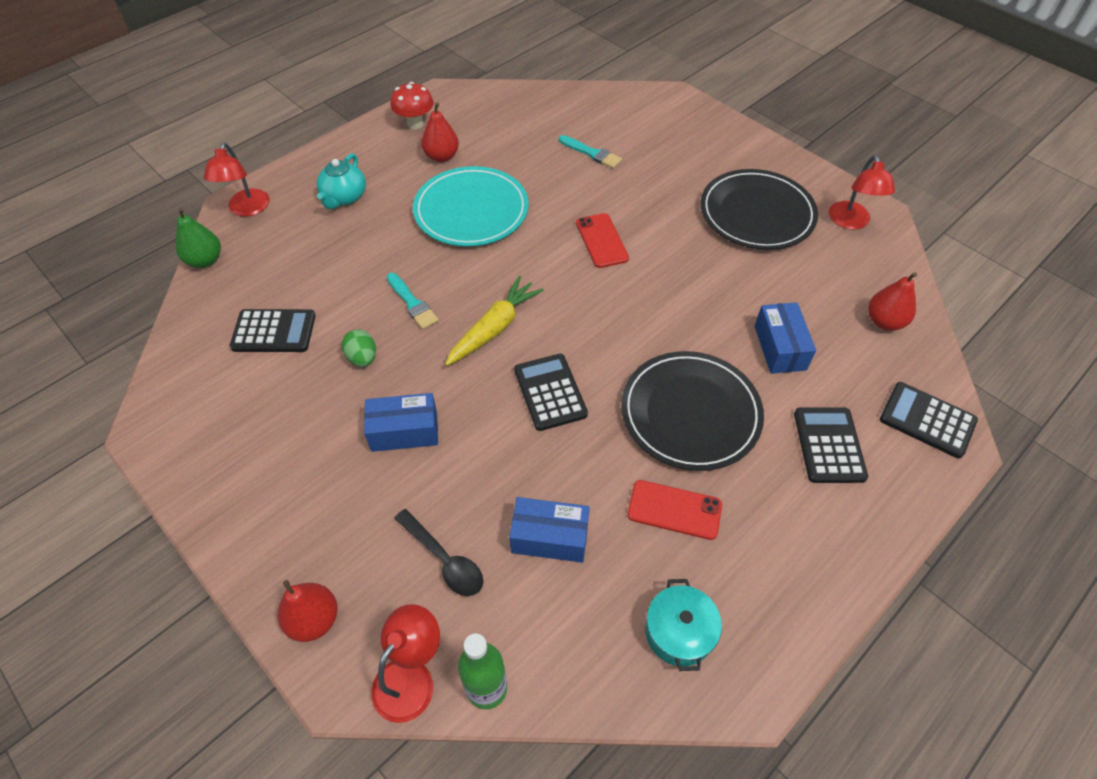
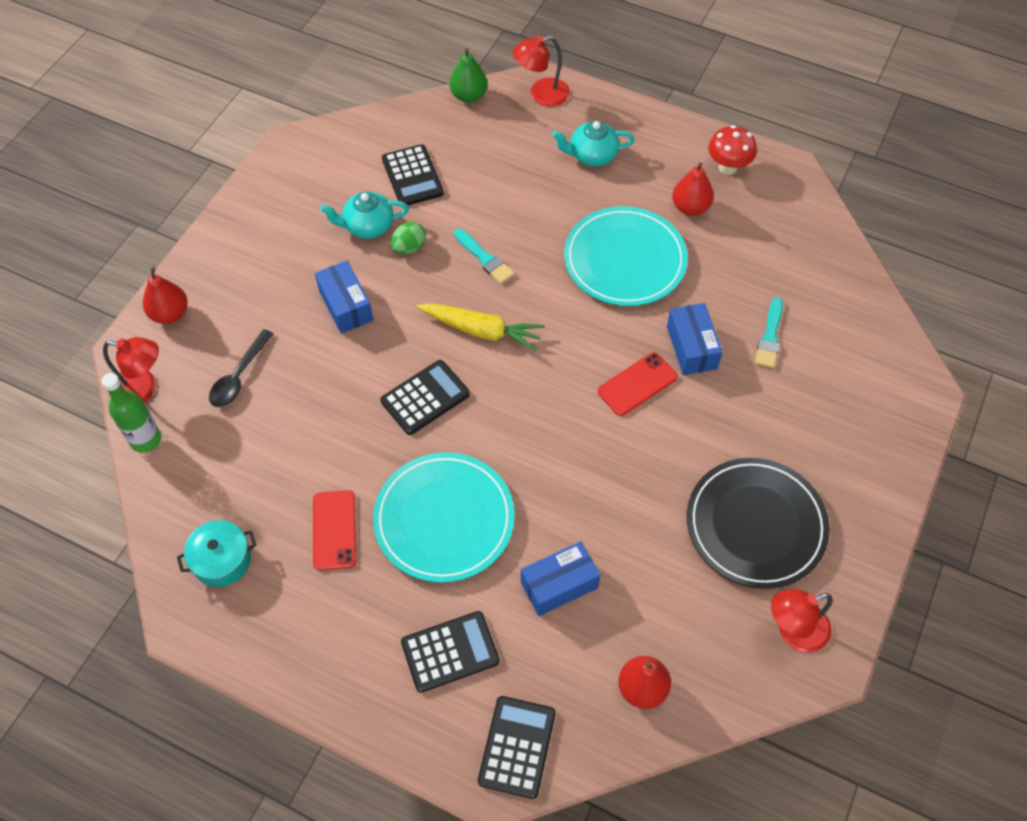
camera: 70 degrees right, 5 degrees up
turquoise brush [386,273,439,330] -> turquoise brush turned 75 degrees counterclockwise [454,229,515,284]
blue box [509,497,590,563] -> blue box moved to [667,303,723,375]
black plate [621,351,764,471] -> turquoise plate [373,452,515,583]
none -> turquoise teapot [320,191,409,239]

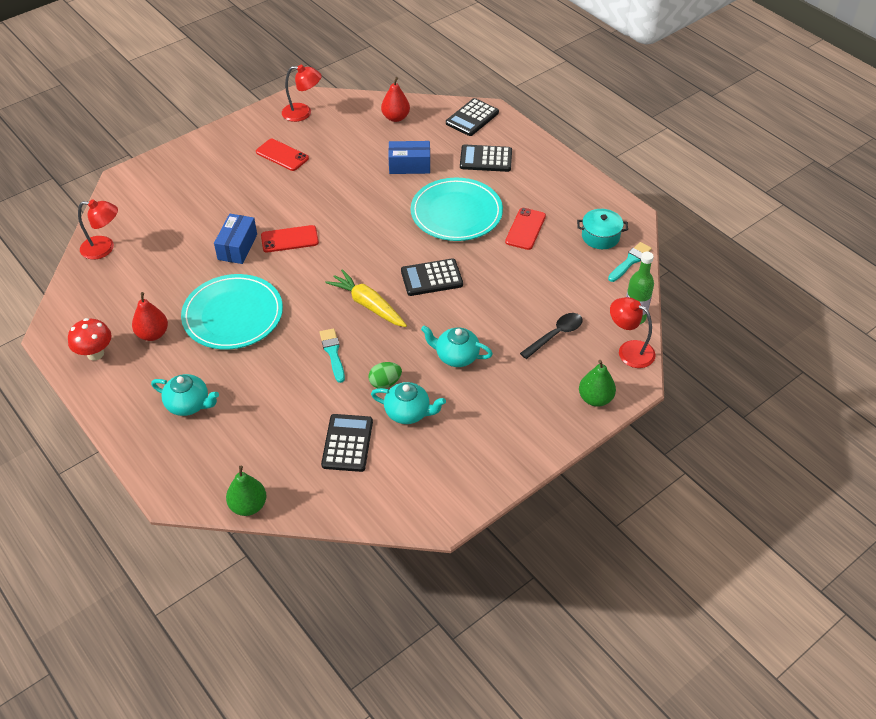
camera: 155 degrees left, 10 degrees down
red pear [143,267,188,324] -> green pear [579,360,616,407]
blue box [315,261,373,334] -> turquoise teapot [421,325,493,367]
red lamp [513,35,570,107] -> red lamp moved to [78,199,118,260]
black plate [687,458,830,589] -> red phone [256,139,309,171]
turquoise brush [755,297,783,368] -> turquoise brush moved to [608,242,652,282]

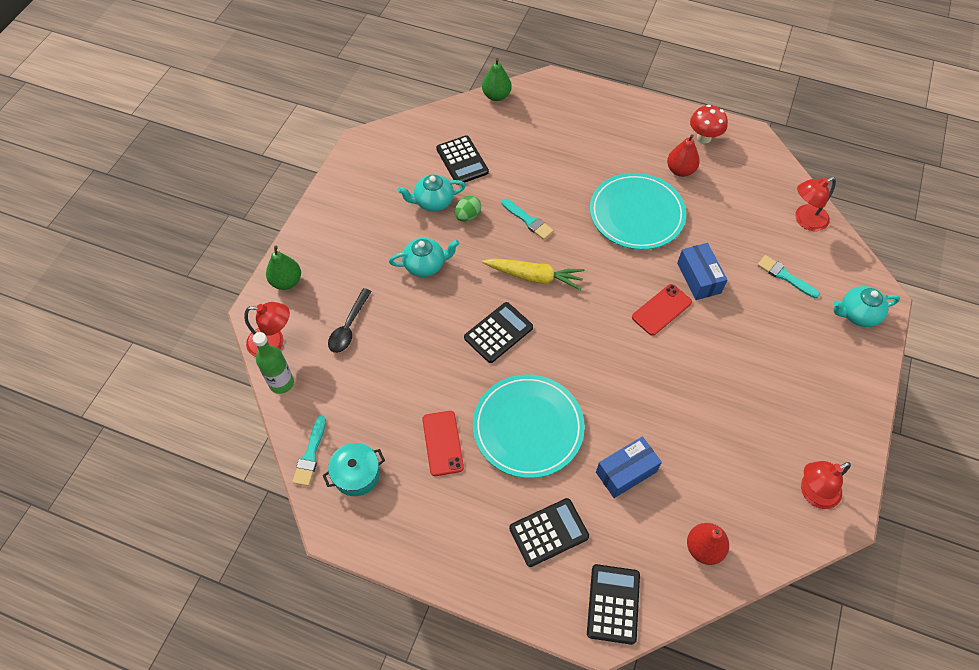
camera: 150 degrees right, 10 degrees up
turquoise teapot [151,374,219,416] -> turquoise teapot moved to [833,286,900,327]
red phone [256,139,309,171] -> none
none -> turquoise brush [757,255,820,298]

